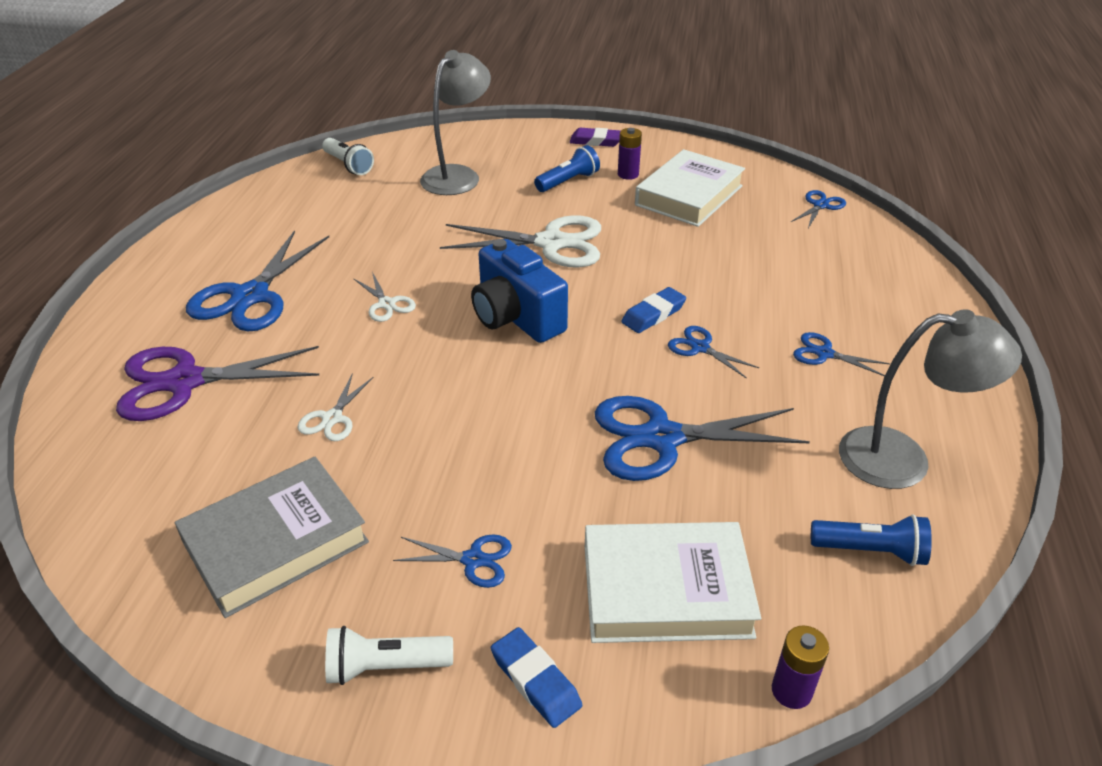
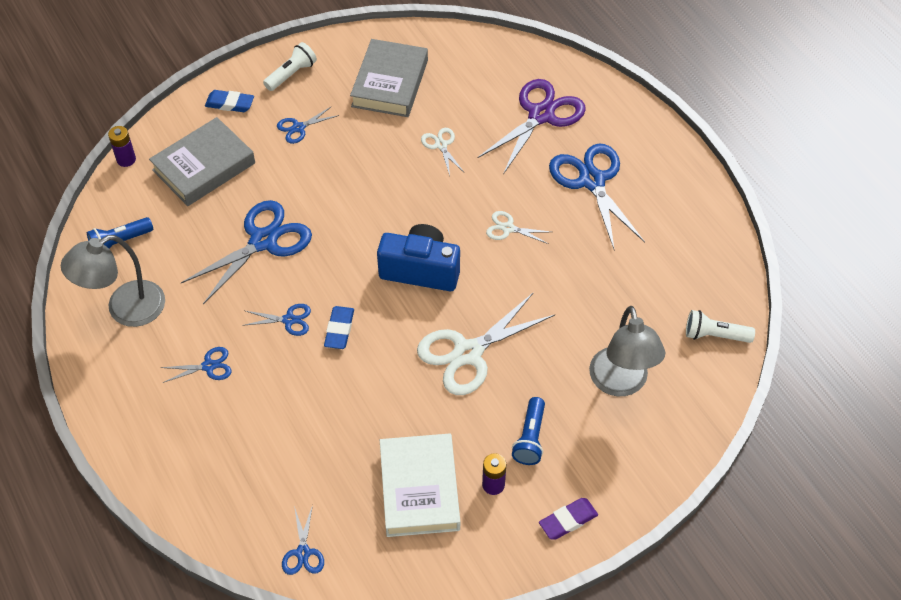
camera: 140 degrees right, 15 degrees up
white book [585,522,761,643] -> grey book [149,117,255,206]

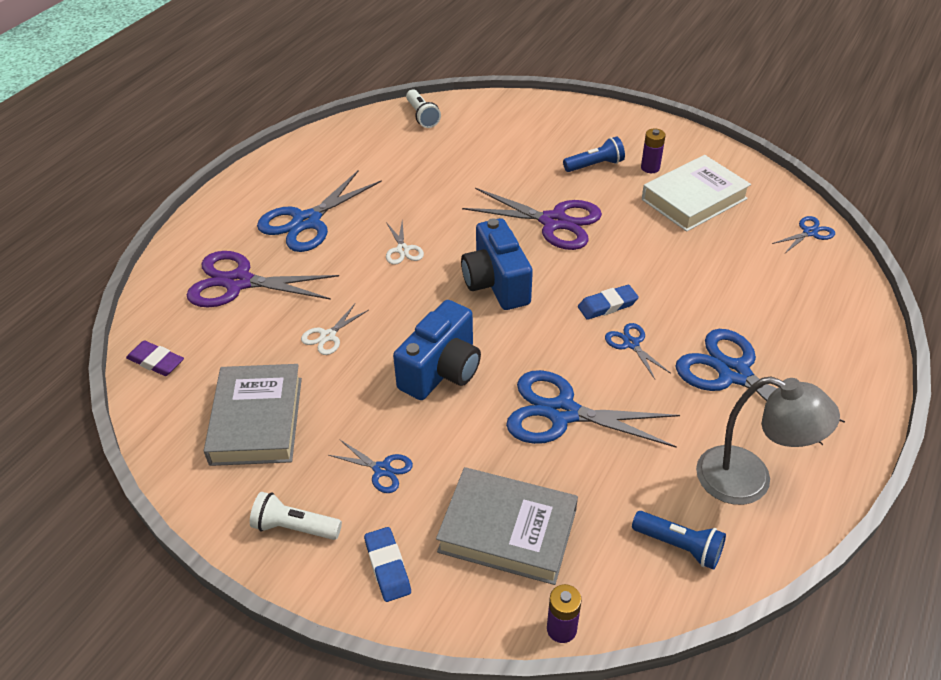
camera: 120 degrees left, 10 degrees down
blue scissors [160,347,232,383] -> blue scissors [675,329,845,445], size x2.06
grey book [350,39,428,117] -> grey book turned 75 degrees counterclockwise [204,364,302,466]
white scissors [417,292,555,395] -> purple scissors [462,188,602,250]
purple eraser [539,498,598,540] -> purple eraser moved to [126,340,184,376]
grey lamp [589,306,665,396] -> none
none -> blue camera [393,300,481,400]

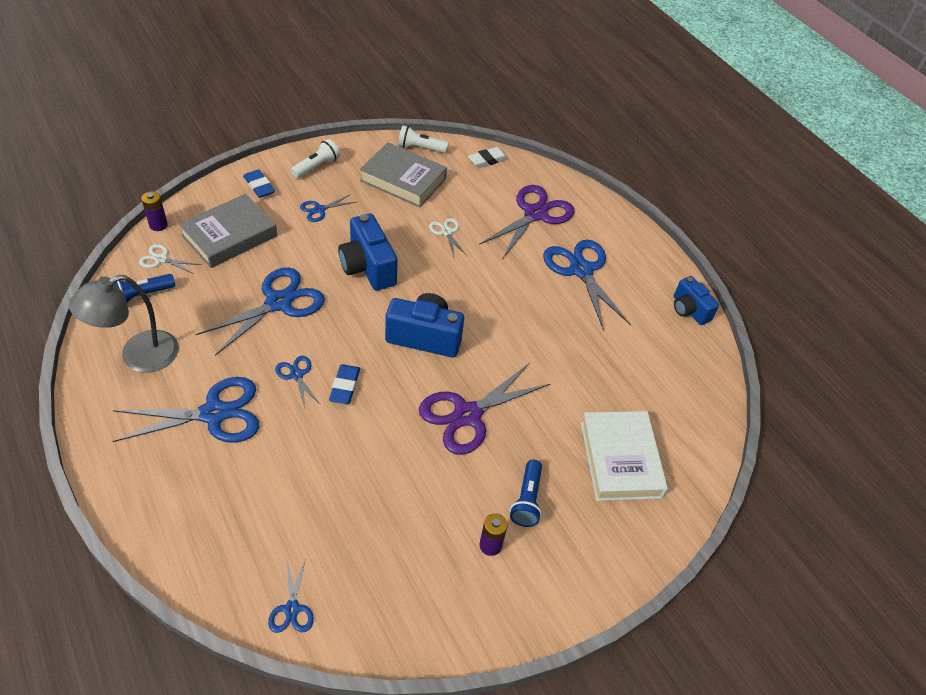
camera: 115 degrees right, 5 degrees up
purple eraser [126,340,184,376] -> white eraser [468,147,508,168]
blue eraser [364,527,411,602] -> blue eraser turned 45 degrees clockwise [243,169,275,198]
white scissors [386,220,424,265] -> white scissors moved to [139,244,202,274]
white flashlight [406,89,441,128] -> white flashlight moved to [398,125,449,153]
blue scissors [605,323,670,379] -> blue scissors turned 120 degrees counterclockwise [275,356,321,408]
white book [642,155,751,232] -> white book moved to [581,411,668,501]
none -> blue camera [674,276,719,325]

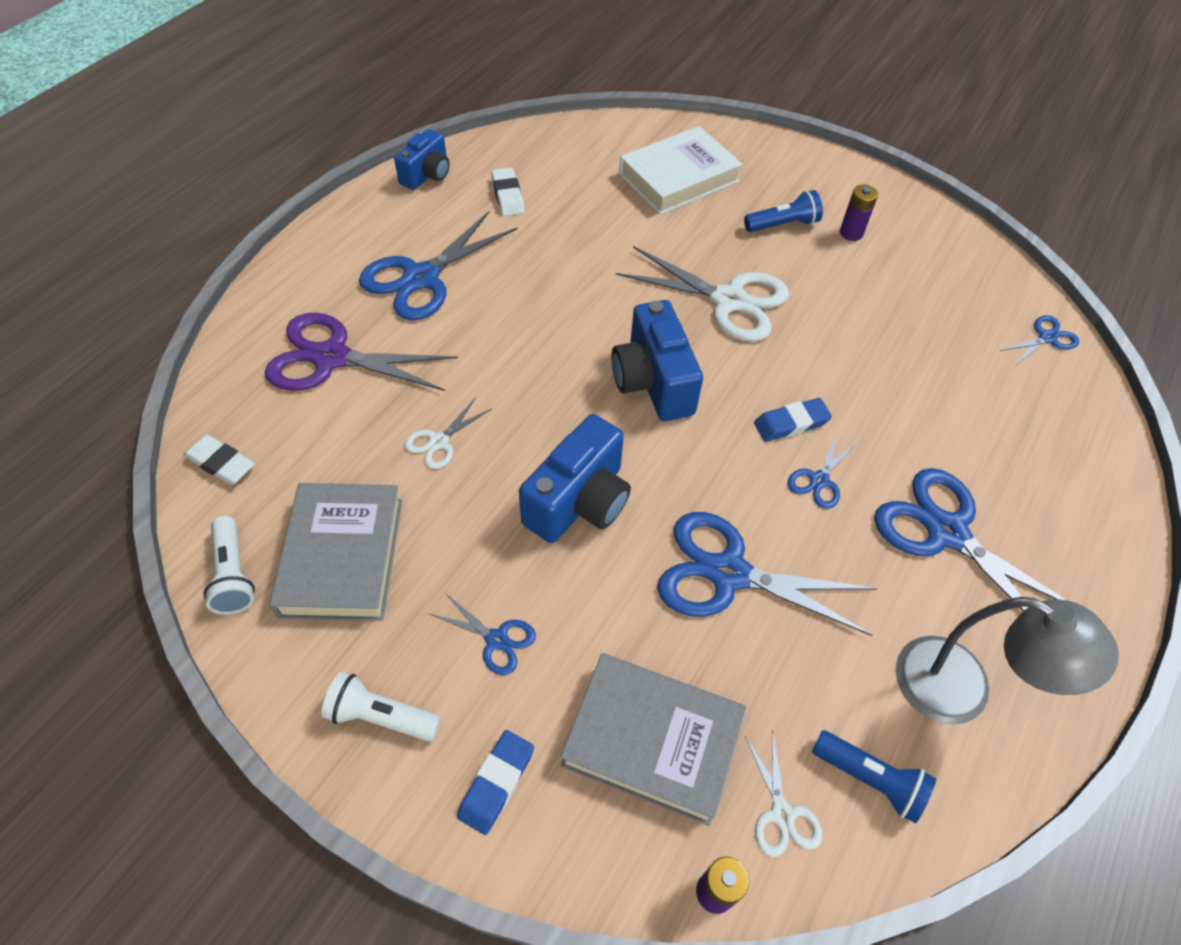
camera: 115 degrees left, 5 degrees up
purple scissors [419,363,550,455] -> white scissors [616,246,789,342]
none -> white eraser [491,167,525,216]

